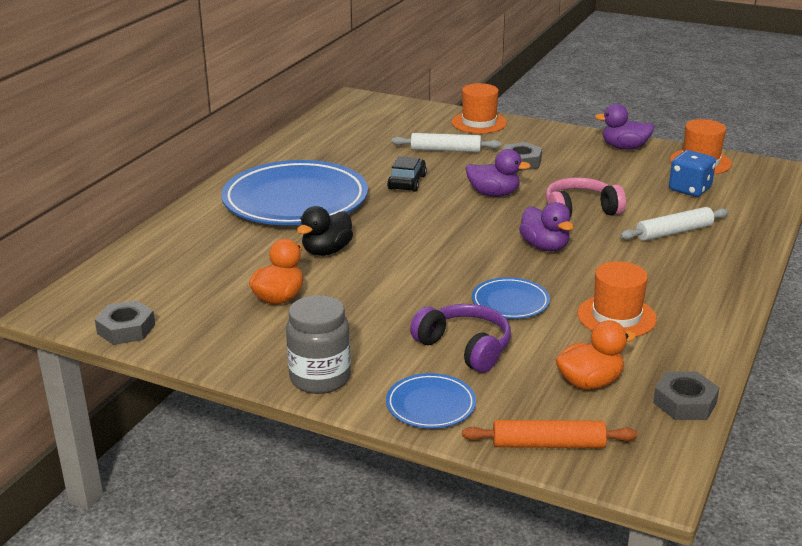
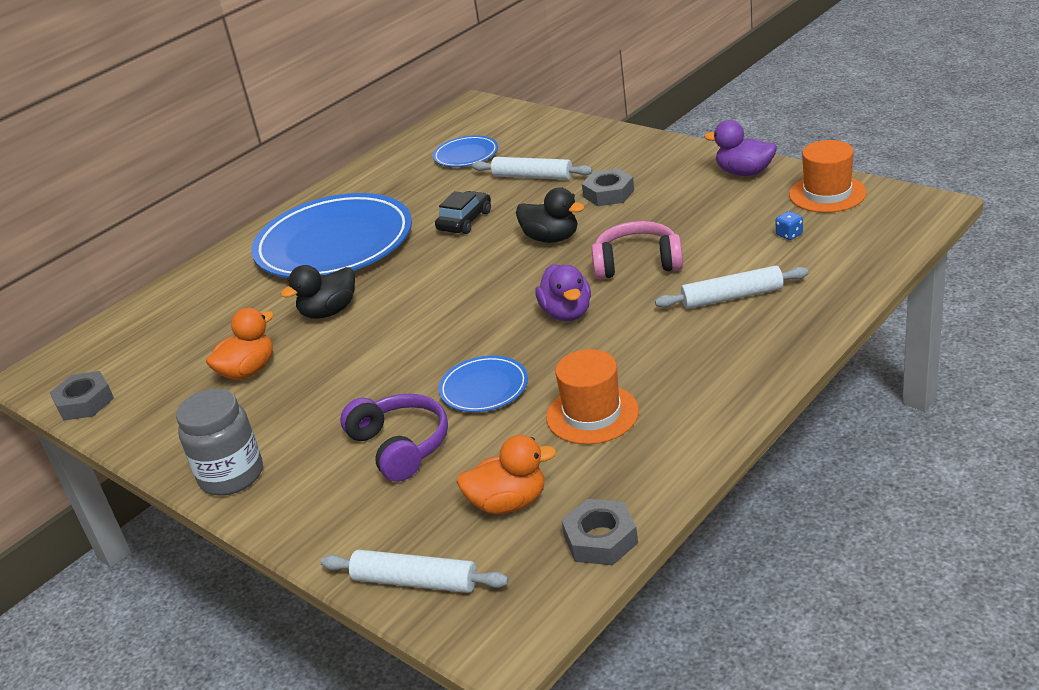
camera: 20 degrees right, 5 degrees up
blue plate [386,373,476,428] -> blue plate moved to [433,135,498,167]
orange hat [452,83,507,133] -> none
orange rolling pin [462,420,637,448] -> white rolling pin [320,550,509,593]
purple duck [466,149,531,197] -> black duck [516,188,585,243]
blue dice [669,150,716,197] -> blue dice [775,211,803,240], size x0.48

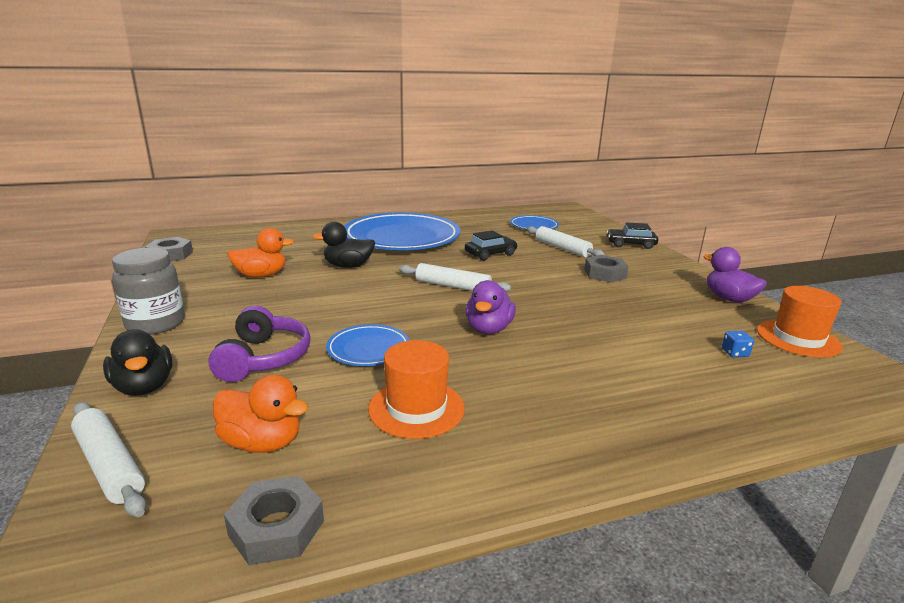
camera: 25 degrees right, 10 degrees down
black duck [516,188,585,243] -> black duck moved to [103,330,173,396]
pink headphones [591,221,683,279] -> none
white rolling pin [655,265,808,309] -> white rolling pin moved to [399,263,511,292]
none -> black car [606,222,658,249]

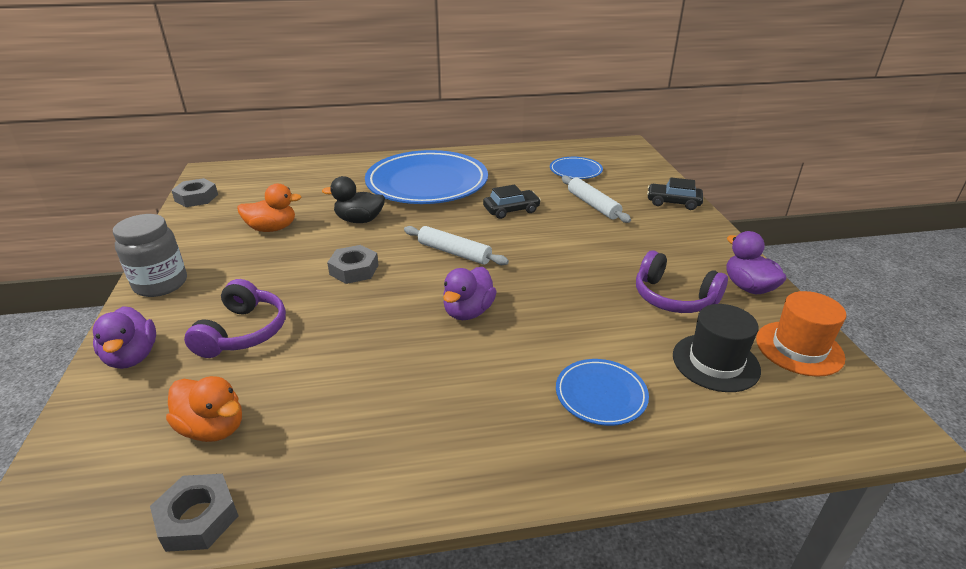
camera: 10 degrees right, 10 degrees up
white rolling pin [71,402,146,517] -> none
black duck [103,330,173,396] -> purple duck [93,306,156,369]
blue plate [326,324,410,366] -> blue plate moved to [556,359,649,426]
orange hat [368,340,465,439] -> none
grey nut [584,255,629,283] -> grey nut moved to [327,245,378,284]
blue dice [722,331,754,357] -> black hat [673,304,761,392]
none -> purple headphones [636,250,728,313]

